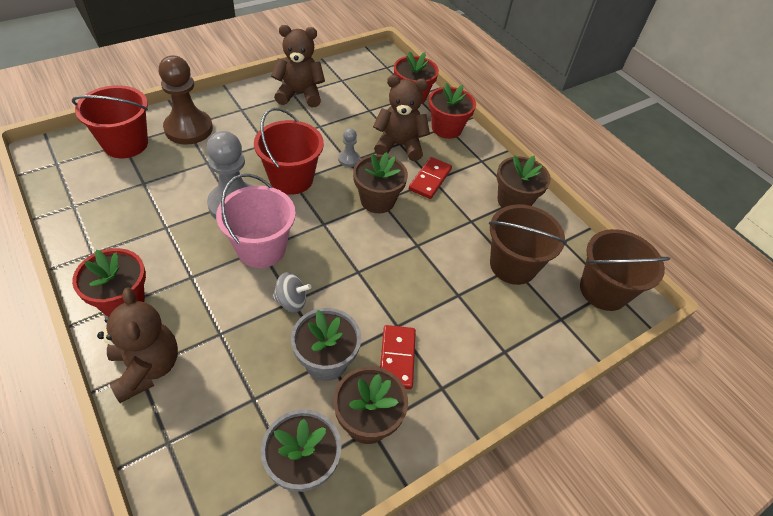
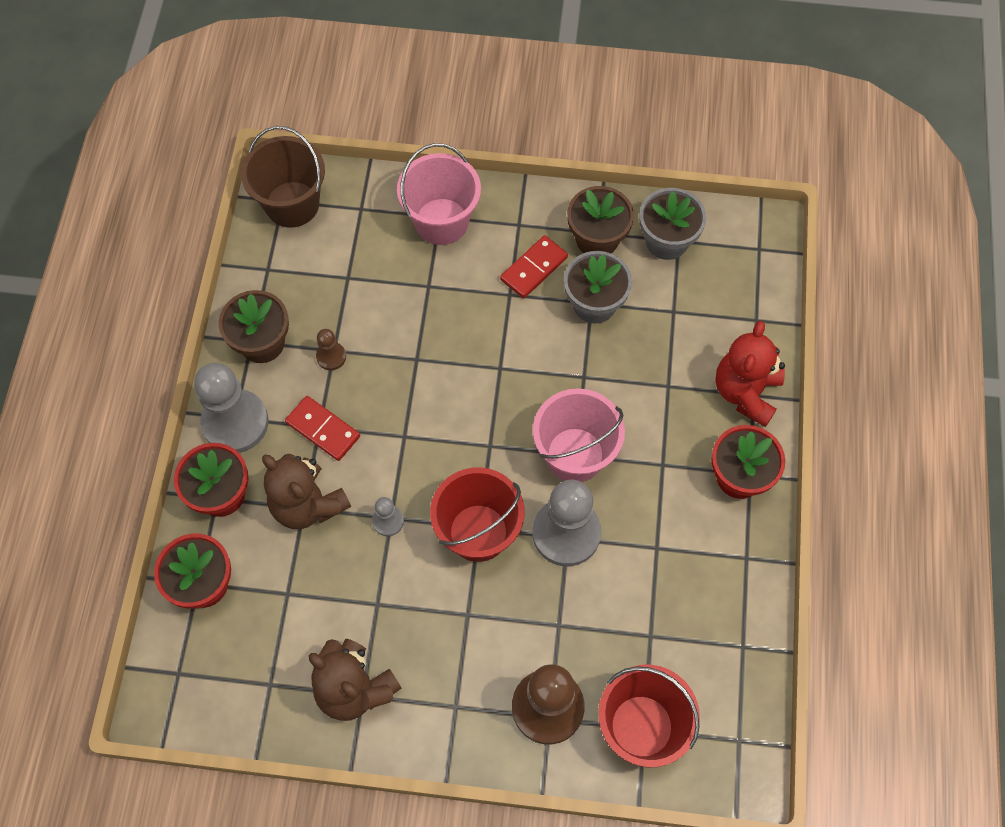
camera: 135 degrees left, 15 degrees up
brown teddy bear [97,288,178,403] -> red teddy bear [715,321,785,427]
grey spinning top [272,272,311,312] -> none
brown flower pot [353,152,408,213] -> none
red domino [409,157,452,199] -> red domino turned 60 degrees clockwise [285,396,360,461]
brown bucket [489,204,567,285] -> none
none -> grey pawn [194,363,269,453]
none -> brown pawn [316,329,346,370]
none -> pink bucket [397,143,481,245]

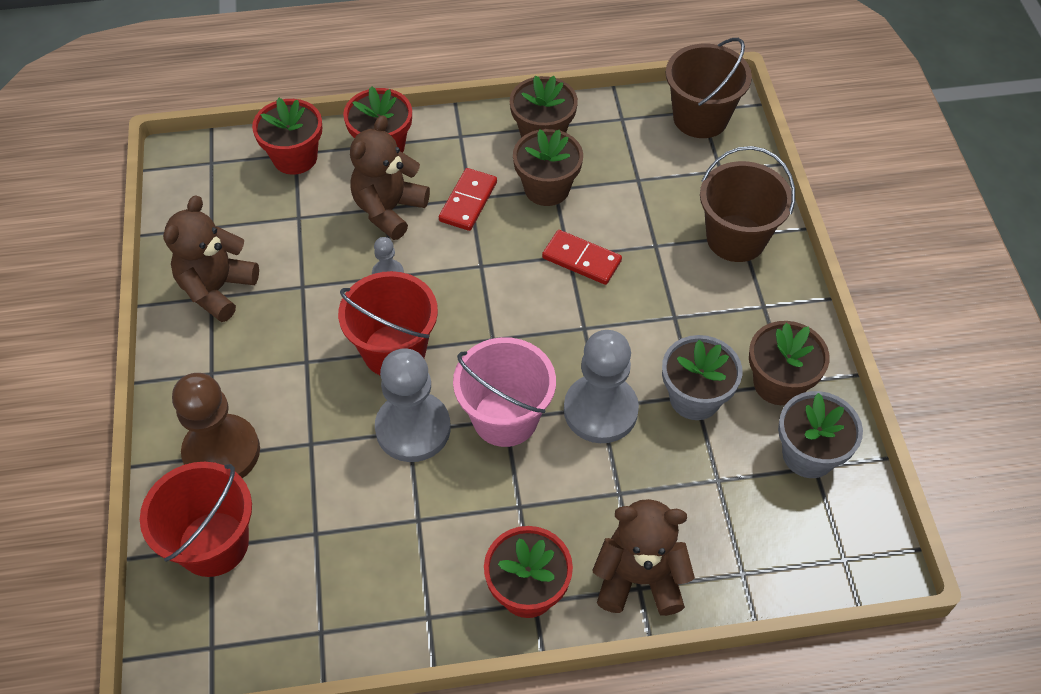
camera: 75 degrees right, 10 degrees down
grey pawn [194,363,269,453] -> grey pawn moved to [564,330,639,443]
brown pawn [316,329,346,370] -> brown flower pot [513,129,583,206]
pink bucket [397,143,481,245] -> brown bucket [700,146,795,262]
red domino [500,235,568,298] -> red domino moved to [542,230,622,285]
red teddy bear [715,321,785,427] -> brown teddy bear [593,499,695,616]

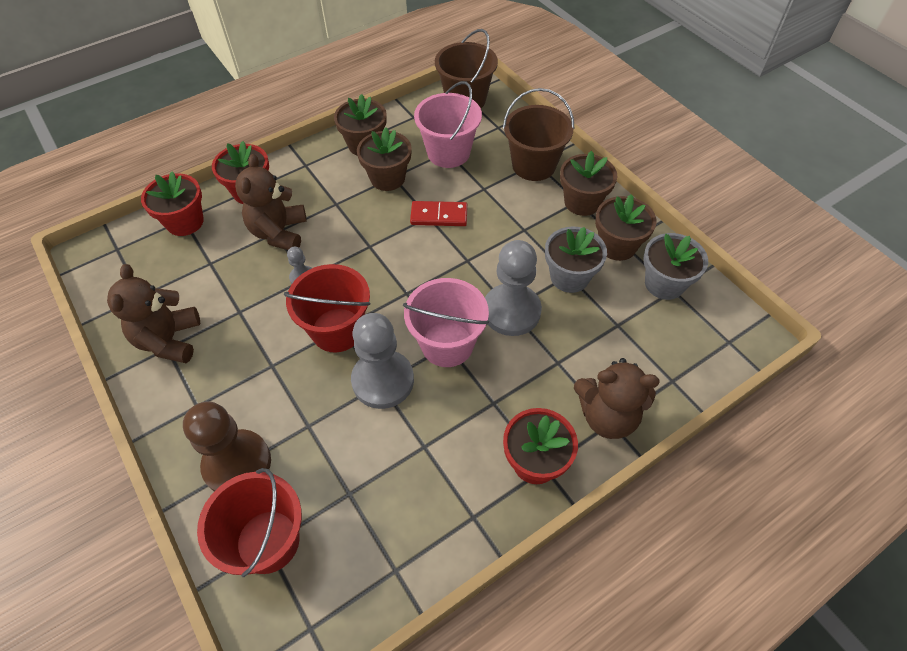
camera: 25 degrees left, 0 degrees up
red domino [439,168,497,231] -> none
brown teddy bear [593,499,695,616] -> brown teddy bear turned 150 degrees counterclockwise [574,358,660,439]
none -> pink bucket [414,81,482,168]
none -> brown flower pot [560,151,617,216]

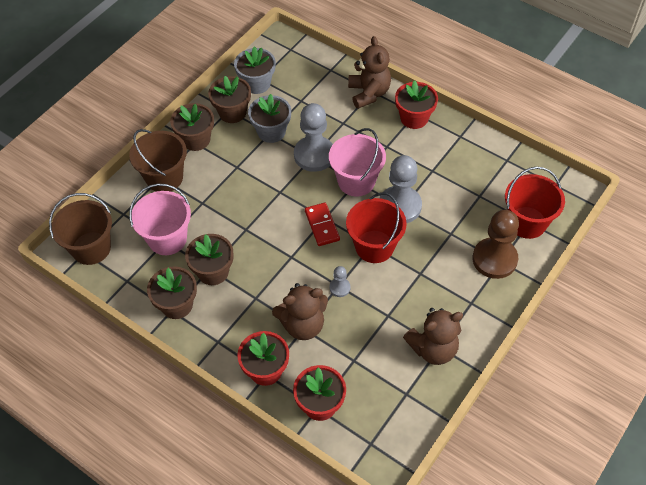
camera: 110 degrees left, 0 degrees up
red domino [410,201,468,226] -> red domino moved to [305,203,340,246]

